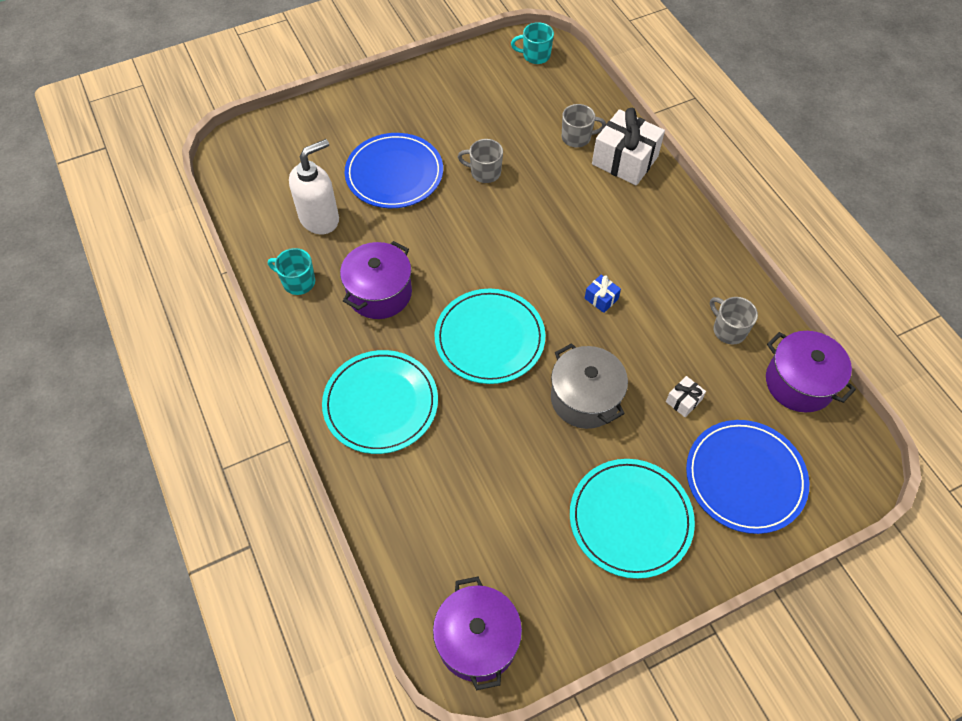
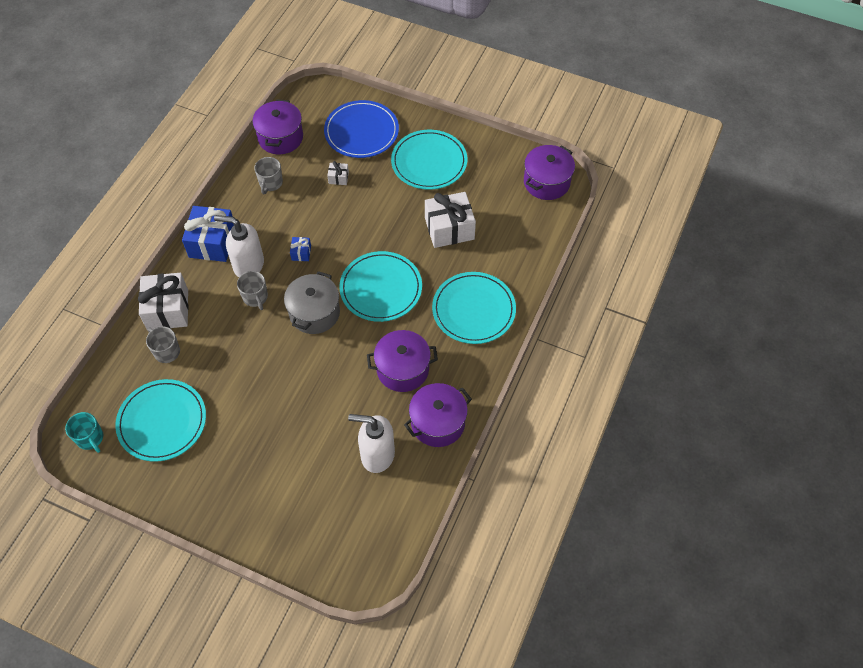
camera: 130 degrees left, 0 degrees up
turquoise mug [268,248,315,295] -> purple pot [404,383,472,447]
blue plate [345,133,443,208] -> none
grey mug [458,139,503,183] -> grey mug moved to [237,271,268,310]
grey pot [551,343,628,429] -> grey pot moved to [284,271,340,334]
none -> turquoise plate [115,379,206,462]
none -> blue gift [182,206,234,262]
none -> white soap dispenser [214,215,264,277]
none -> white gift [425,192,476,248]

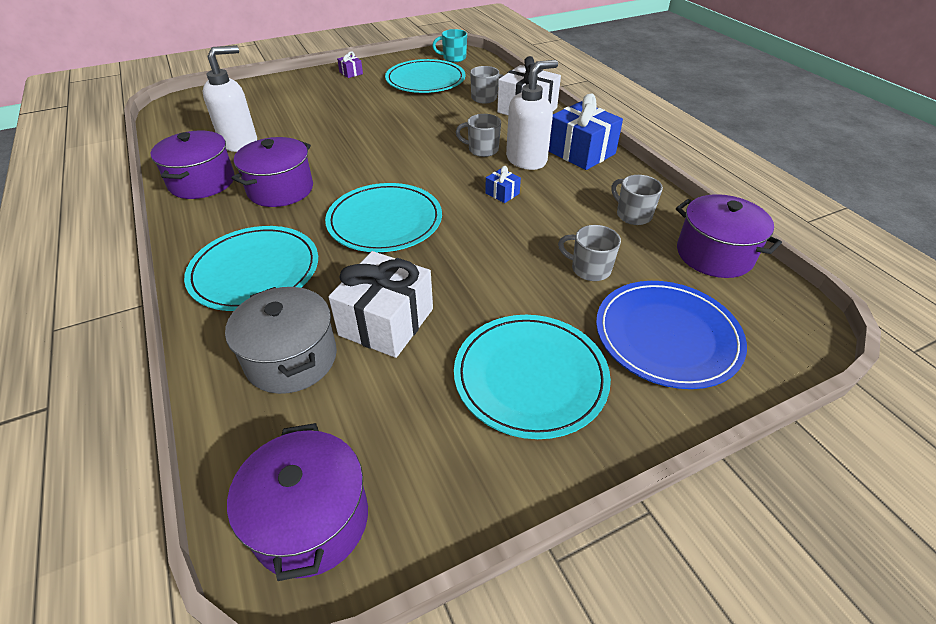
camera: 130 degrees right, 15 degrees down
grey pot [284,271,340,334] -> grey pot moved to [225,287,337,394]
white gift [327,161,349,185] -> grey mug [558,225,621,281]
none -> purple gift [337,51,363,78]

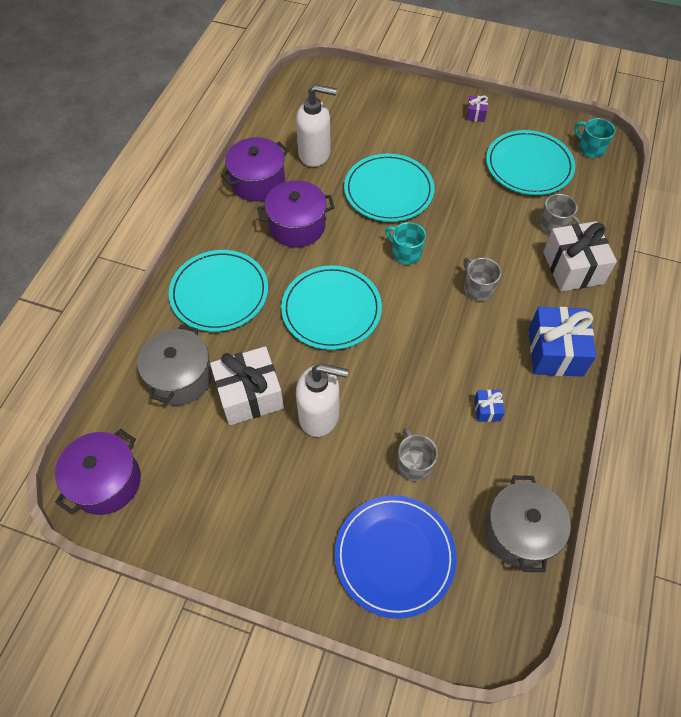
camera: 45 degrees right, 15 degrees up
turquoise plate [454,315,611,439] -> turquoise plate moved to [344,153,434,222]
blue gift [485,166,521,203] -> blue gift moved to [474,390,504,422]
white soap dispenser [506,60,558,170] -> white soap dispenser moved to [296,363,348,437]
grey mug [611,175,663,225] -> none
purple pot [676,194,782,278] -> grey pot [485,476,571,572]
none -> turquoise mug [385,222,426,265]

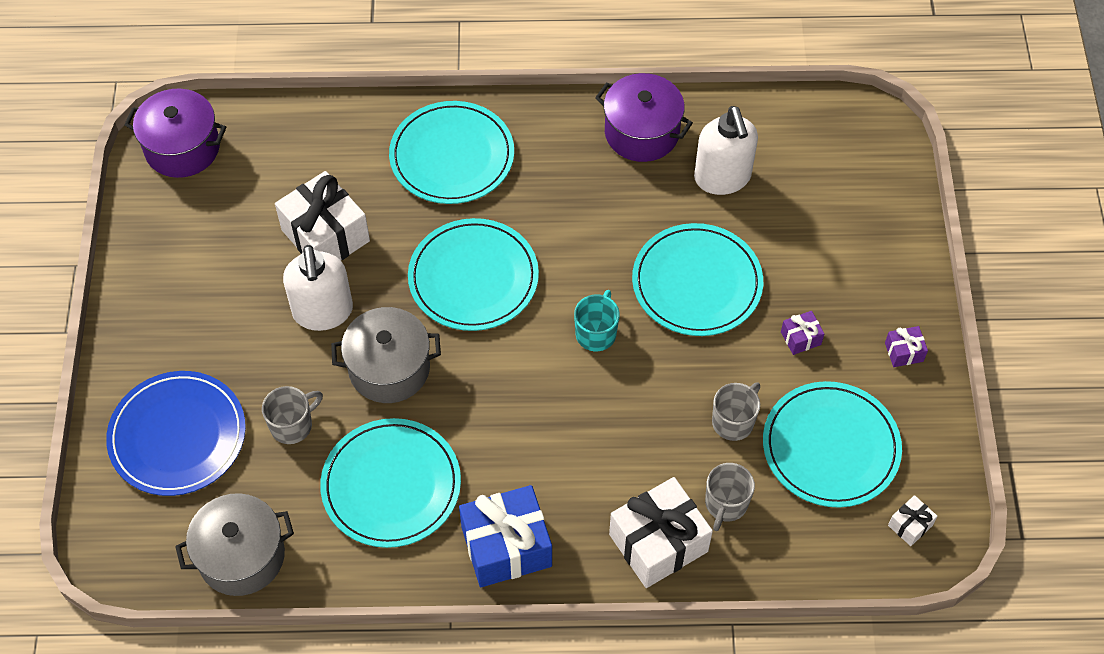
camera: 70 degrees right, 0 degrees up
grey pot [137,325,212,405] -> grey pot moved to [331,307,441,403]
purple pot [257,180,335,247] -> none
grey mug [463,257,501,301] -> grey mug moved to [712,382,760,441]
blue gift [474,390,504,422] -> turquoise plate [320,418,461,548]
turquoise mug [574,118,615,158] -> white gift [888,495,938,546]
none -> purple gift [781,311,824,355]

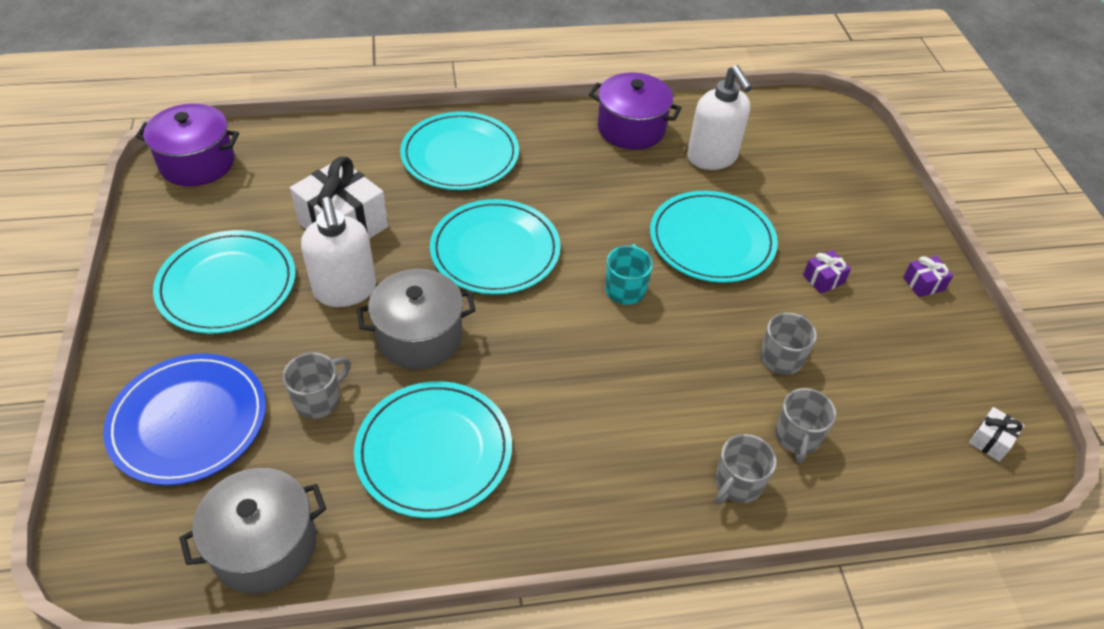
camera: 10 degrees left, 10 degrees down
blue gift [459,485,552,587] -> none
white gift [609,477,713,588] -> grey mug [715,434,776,505]
turquoise plate [763,381,902,508] -> turquoise plate moved to [153,230,296,334]

